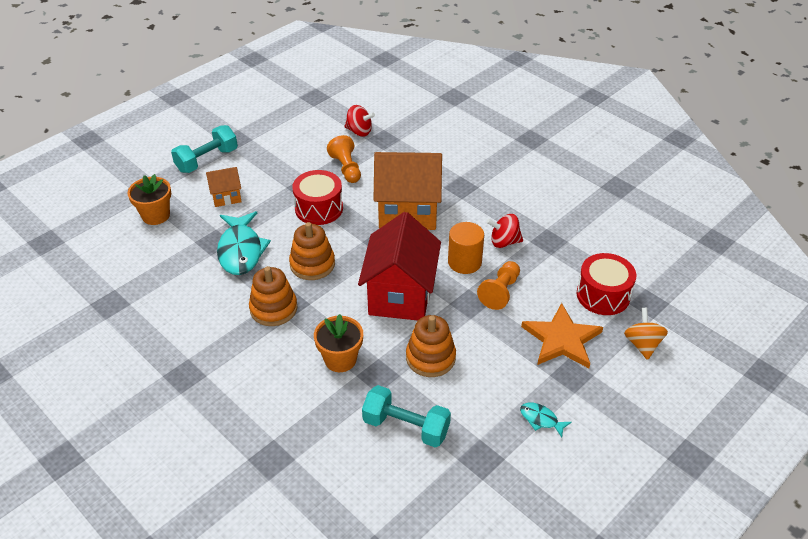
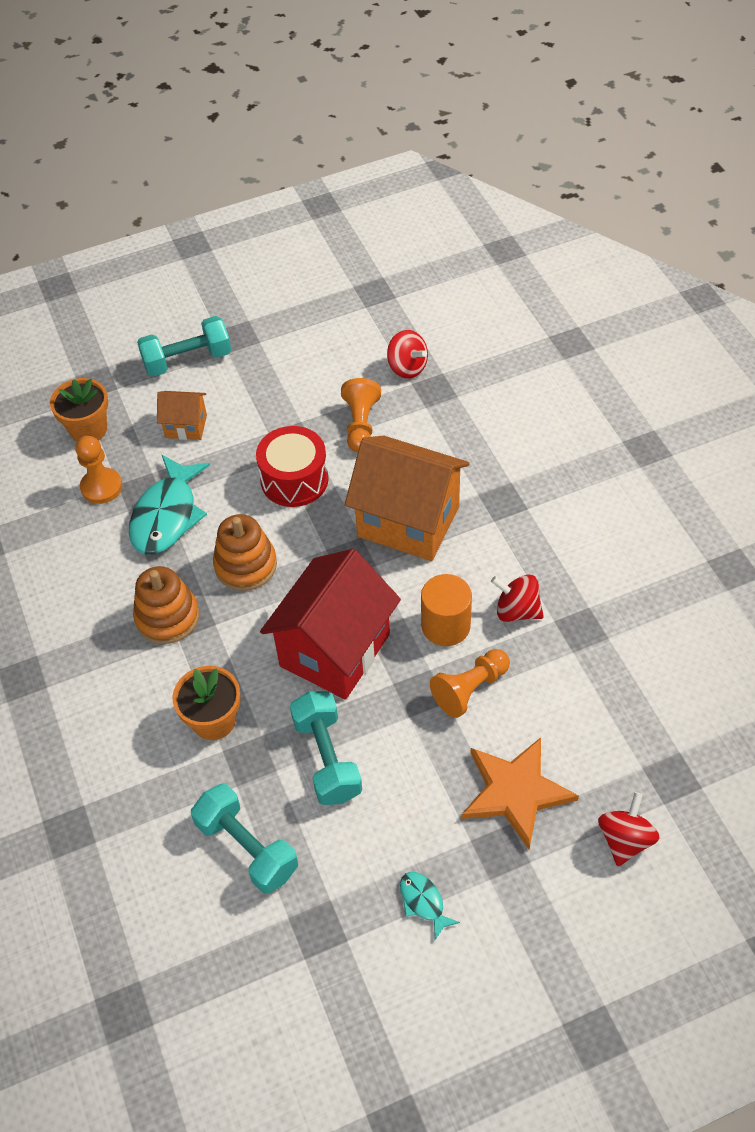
camera: 25 degrees right, 10 degrees up
orange stacking toy [406,315,456,377] -> turquoise dumbbell [290,691,362,805]
red drum [577,253,636,315] -> none
orange spinning top [624,308,668,360] -> red spinning top [598,792,660,866]
none -> orange pawn [75,436,122,504]

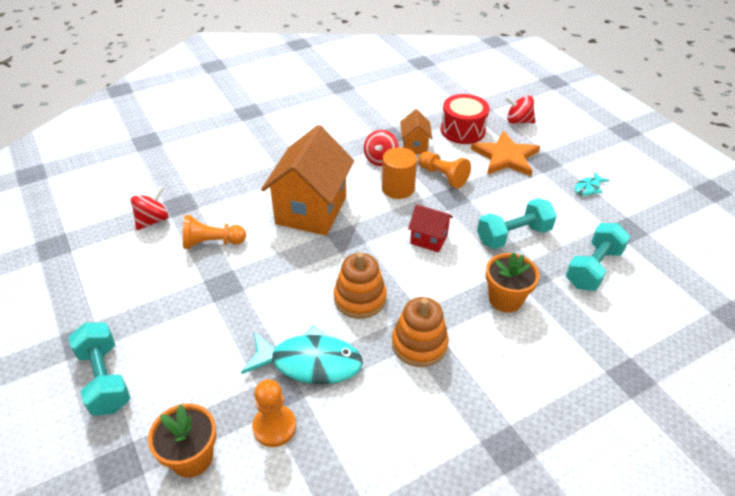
camera: 100 degrees left, 10 degrees down
orange house [157,391,207,440] -> orange house moved to [400,109,432,154]
red drum [256,426,329,507] -> red drum moved to [441,94,490,144]
red house [260,549,401,699] -> red house [408,204,453,252], size x0.48

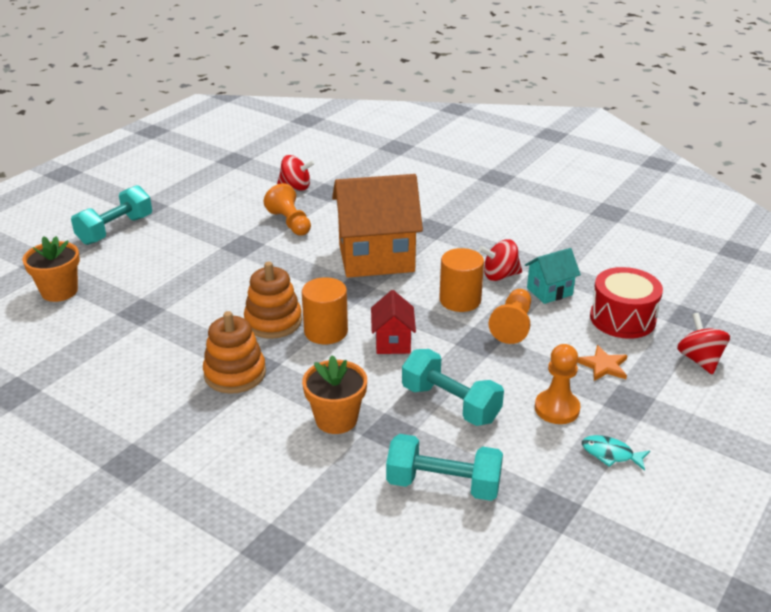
camera: 65 degrees right, 10 degrees down
turquoise fish [241,326,363,384] -> none
orange pawn [252,379,296,447] -> orange pawn moved to [535,344,580,424]
orange house [400,109,432,154] -> turquoise house [525,248,581,304]
orange star [471,131,540,176] -> orange star [577,345,628,381], size x0.52
none -> orange cylinder [302,277,348,344]

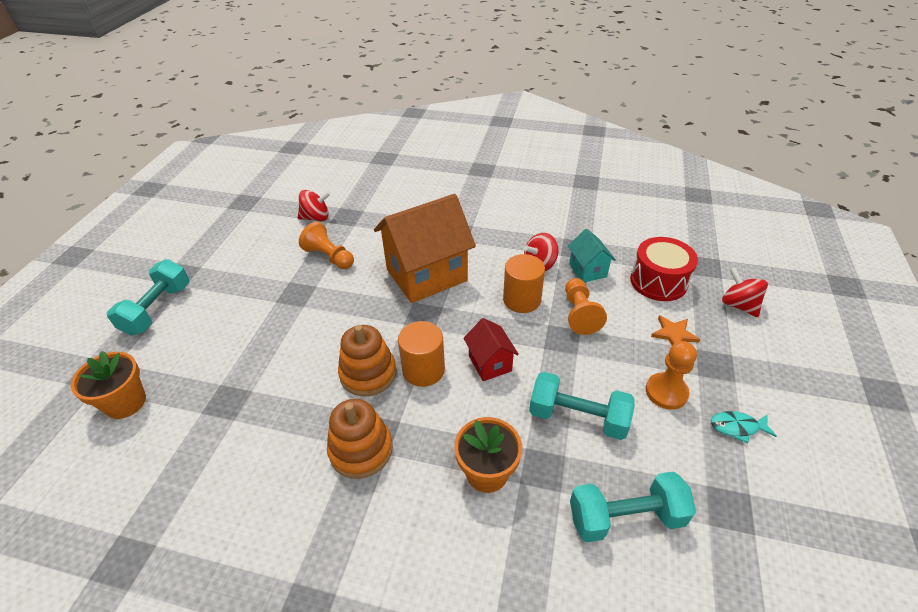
camera: 20 degrees left, 10 degrees up
turquoise house [525,248,581,304] -> turquoise house turned 60 degrees counterclockwise [568,229,616,283]

